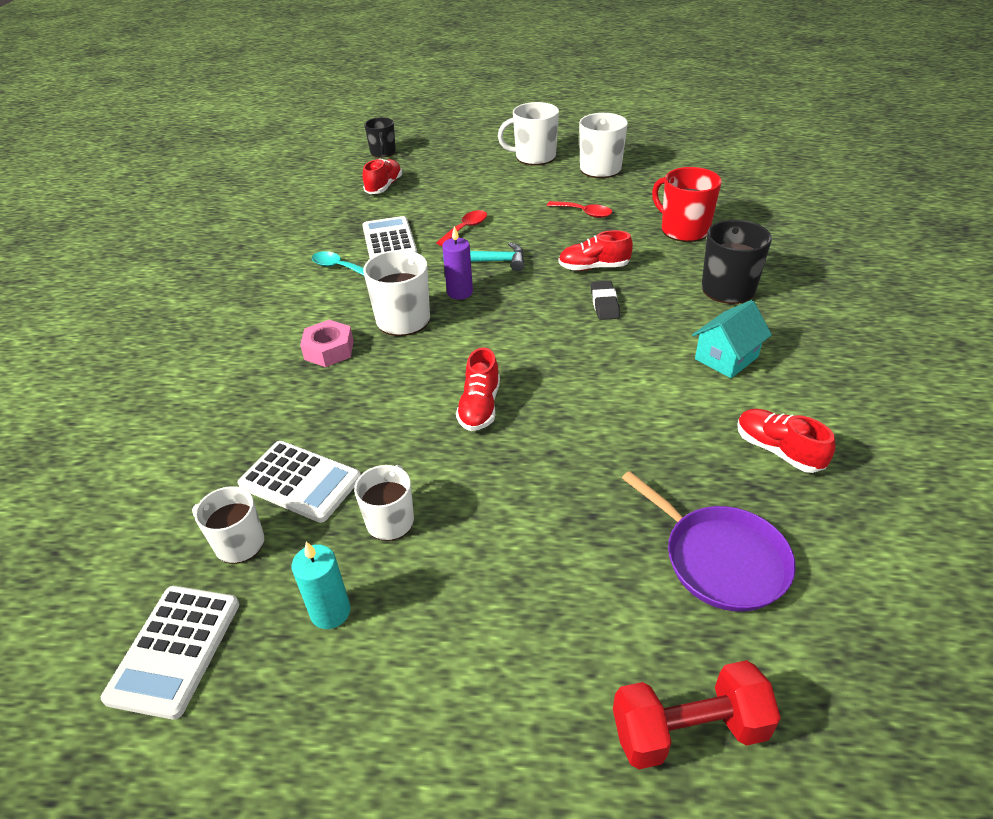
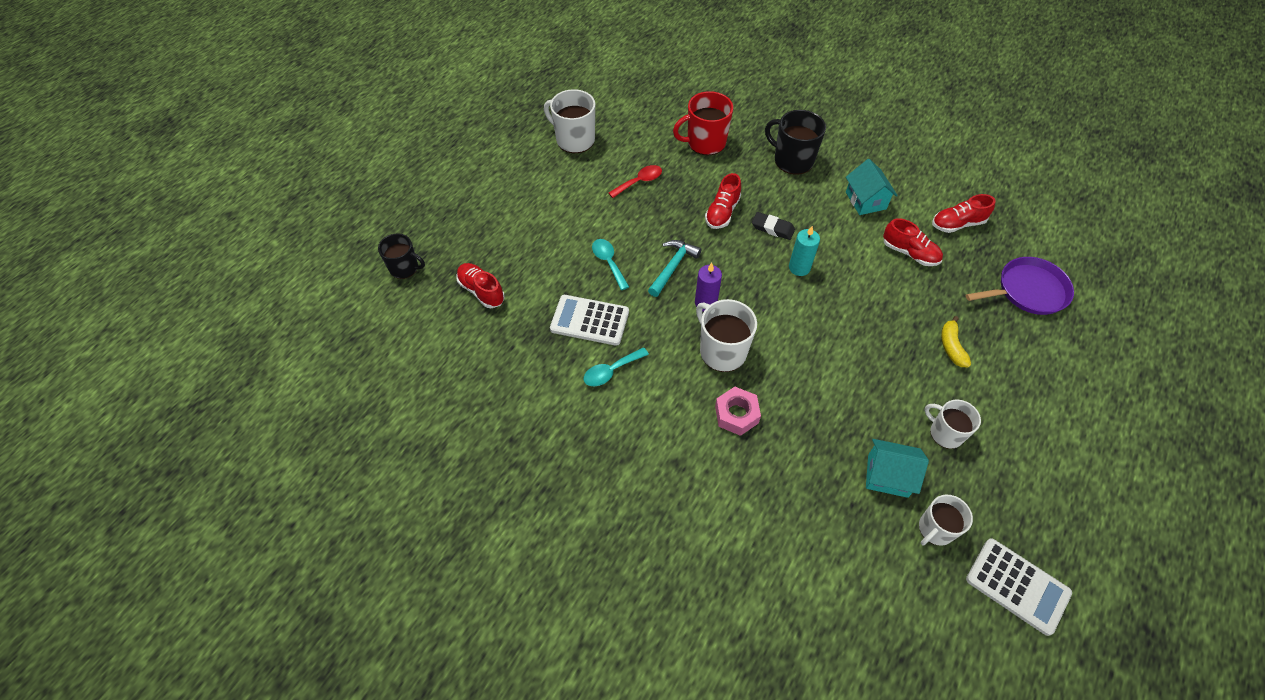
camera: 65 degrees left, 15 degrees up
white calculator [237,441,361,523] -> turquoise house [866,439,929,498]
turquoise candle [292,541,351,629] -> turquoise candle moved to [789,226,820,276]
red spoon [436,210,487,246] -> turquoise spoon [592,239,629,290]
red shoe [456,347,500,431] -> red shoe moved to [883,218,943,266]
white mug [498,102,559,165] -> none
red dumbbell [613,660,781,769] -> none
none -> yellow banana [941,316,971,367]

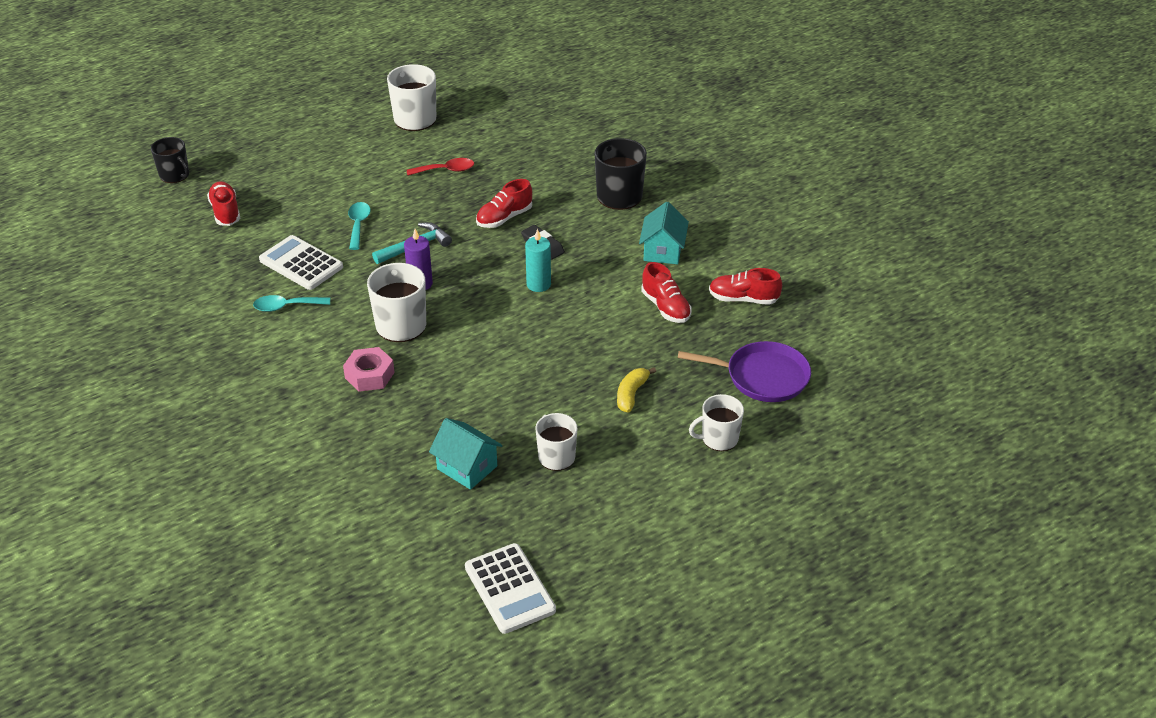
camera: 25 degrees right, 15 degrees down
red mug [673,91,733,155] -> none
white mug [919,495,973,546] -> white mug moved to [689,394,744,451]

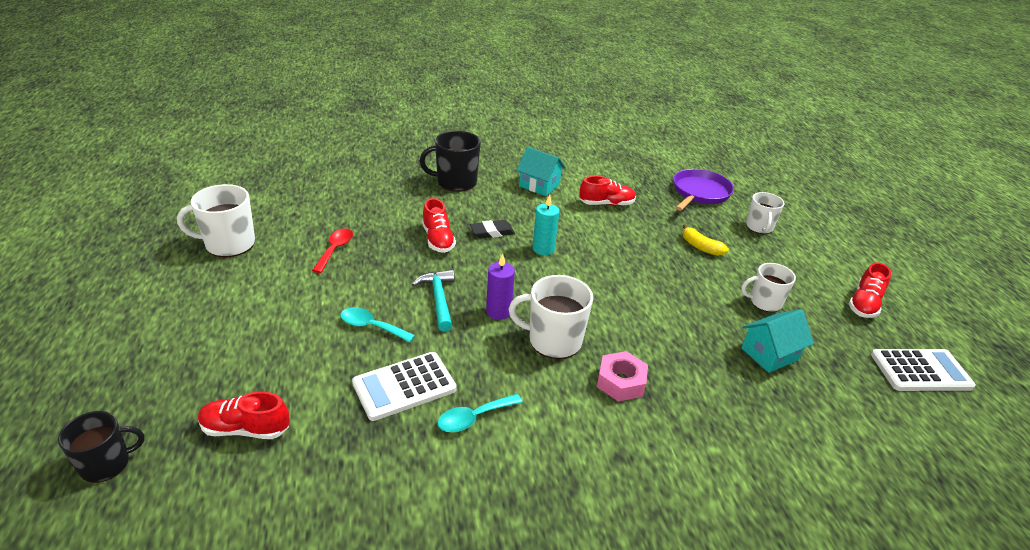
camera: 70 degrees left, 5 degrees down
turquoise spoon [253,295,330,312] -> turquoise spoon turned 45 degrees clockwise [437,394,523,432]
red shoe [709,268,782,305] -> red shoe moved to [849,262,891,318]

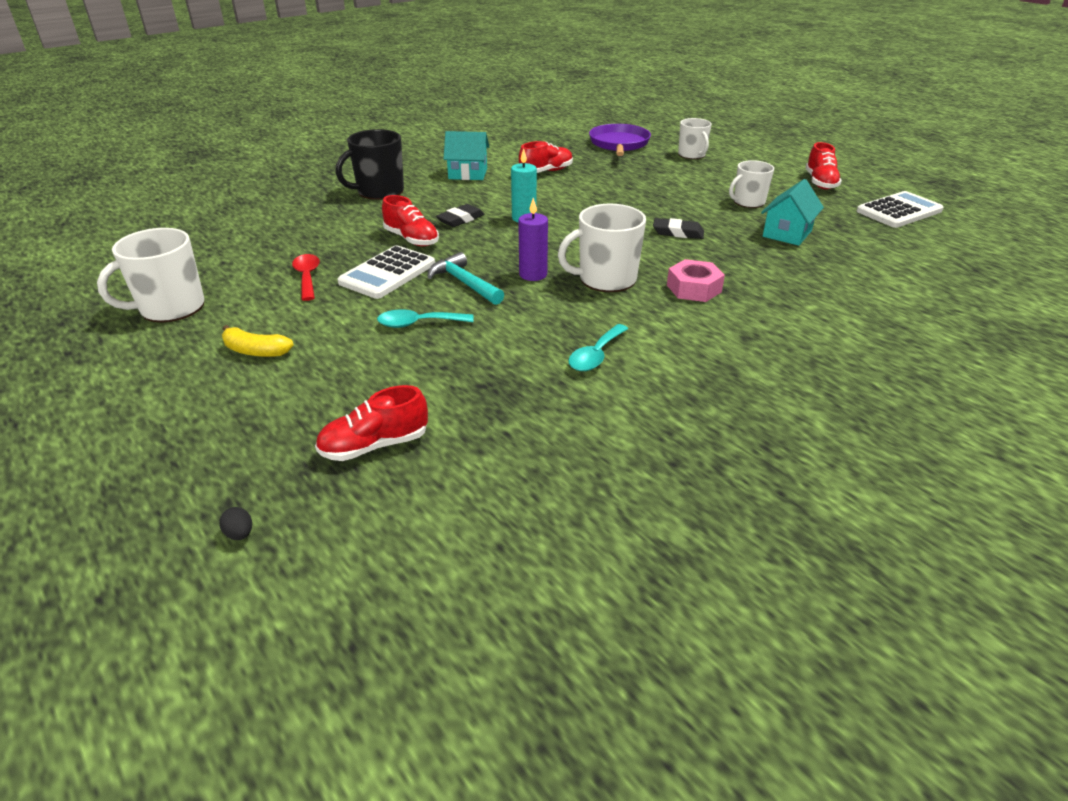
camera: 25 degrees left, 0 degrees up
black mug [58,411,144,483] -> black egg [219,507,252,540]
white calculator [352,352,456,421] -> white calculator moved to [337,245,435,299]
yellow banana [683,224,729,256] -> yellow banana moved to [222,325,294,357]
none -> black eraser [653,218,704,239]

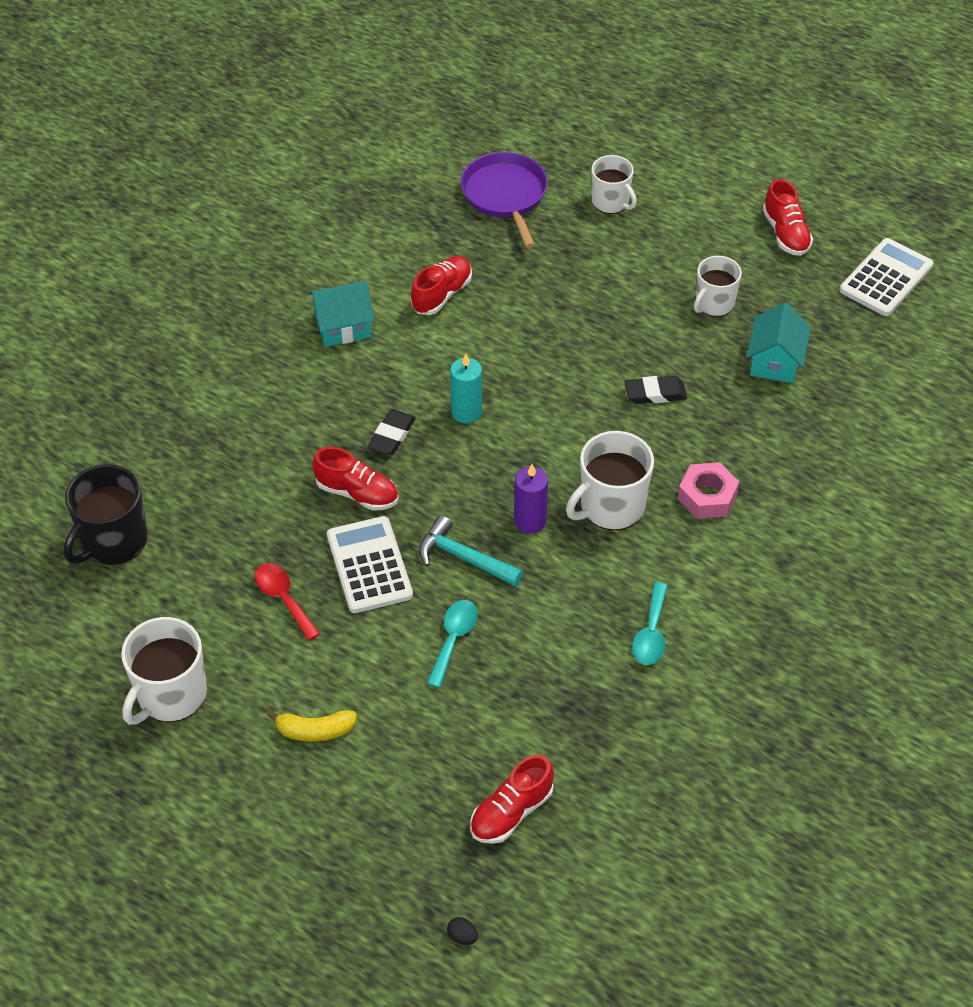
camera: 20 degrees left, 15 degrees up
black mug [336,129,404,200] -> black mug moved to [64,464,148,565]
white calculator [337,245,435,299] -> white calculator turned 150 degrees clockwise [327,516,413,613]
turquoise spoon [377,309,474,328] -> turquoise spoon turned 135 degrees clockwise [426,600,478,688]

